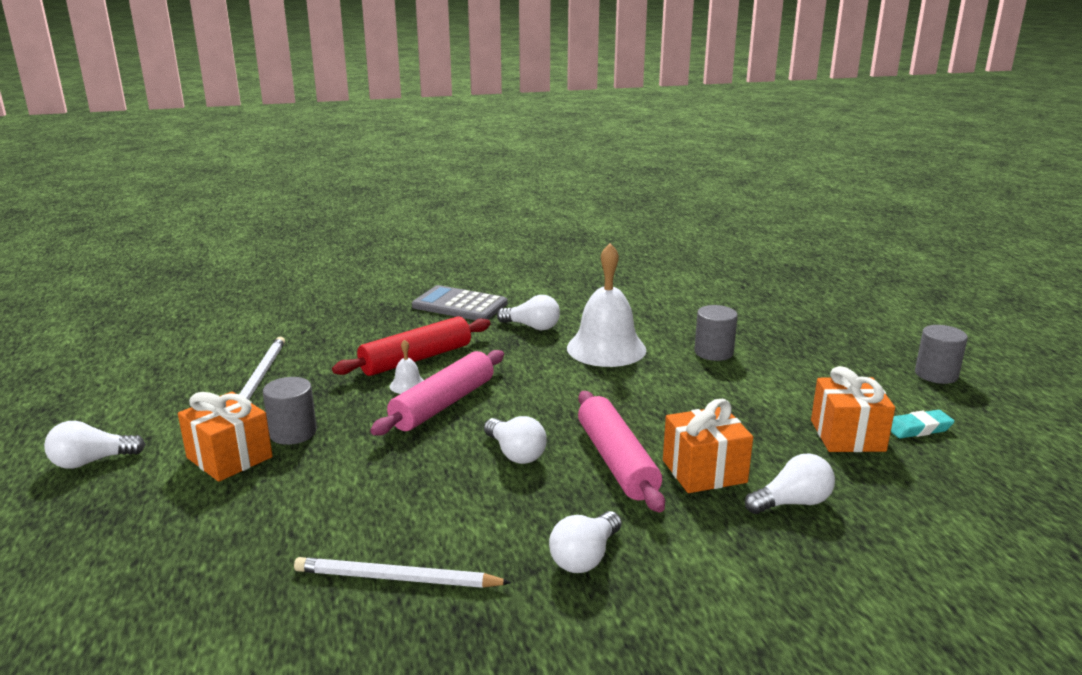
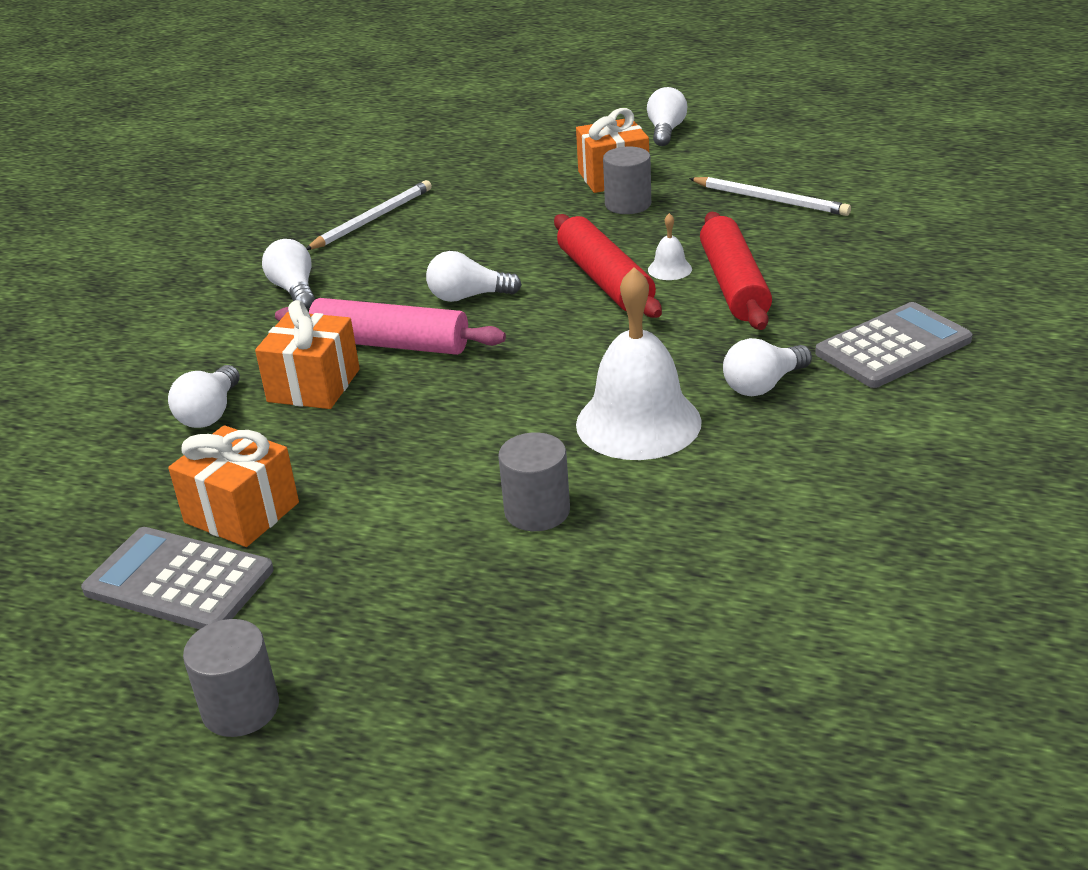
camera: 125 degrees right, 10 degrees up
pink rolling pin [370,350,504,435] -> red rolling pin [554,214,662,318]
turquoise eraser [891,410,955,438] -> grey calculator [81,527,273,629]

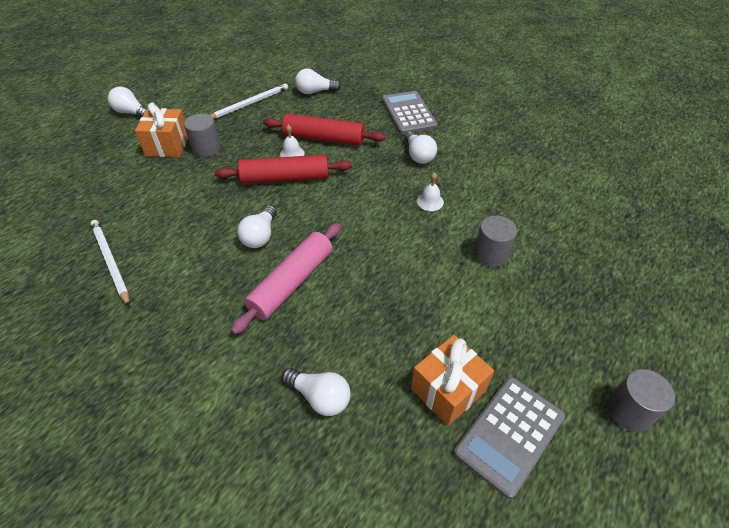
camera: 75 degrees left, 15 degrees up
orange gift [255,300,360,409] -> none
white light bulb [262,239,315,309] -> white light bulb moved to [295,68,341,94]
white bell [576,267,702,460] -> white bell [417,172,444,211], size x0.42

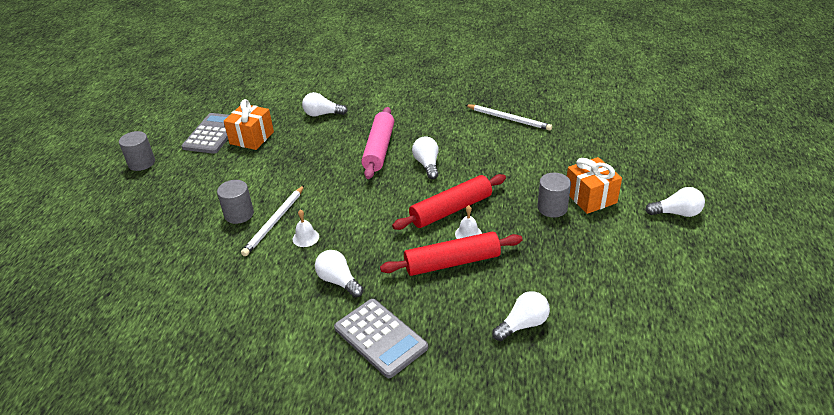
camera: 155 degrees right, 10 degrees down
white pencil [210,83,288,119] -> white pencil moved to [241,185,304,256]

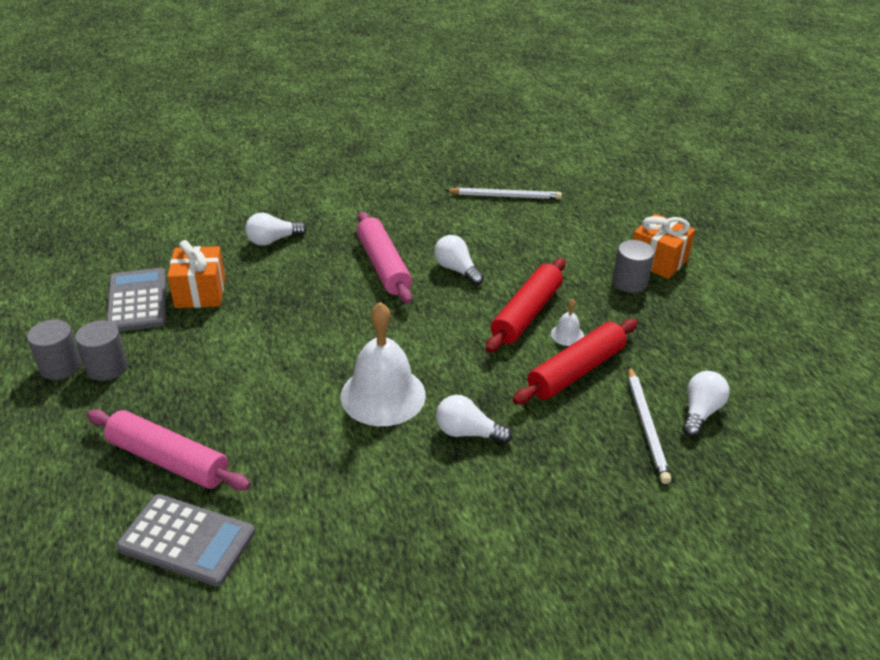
camera: 30 degrees left, 0 degrees up
grey cylinder [217,180,254,224] -> grey cylinder moved to [75,320,128,381]
white pencil [241,185,304,256] -> white pencil moved to [628,366,671,484]
white bell [292,210,319,247] -> white bell [341,302,426,426], size x2.38
grey calculator [334,299,428,378] -> grey calculator moved to [116,494,255,586]
white light bulb [645,187,705,217] -> none
none -> pink rolling pin [87,409,251,491]

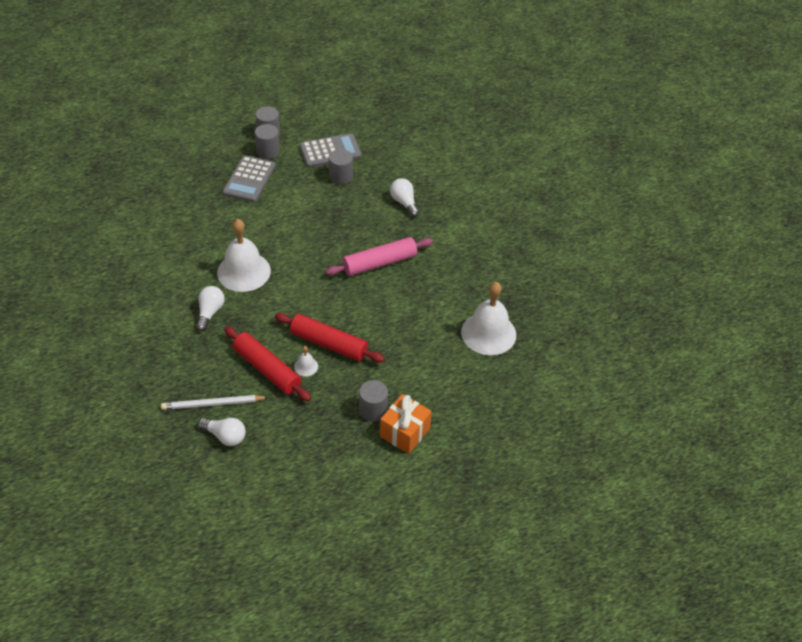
camera: 85 degrees right, 10 degrees up
pink rolling pin [87,409,251,491] -> none
grey calculator [116,494,255,586] -> grey calculator moved to [223,155,276,202]
orange gift [167,240,225,308] -> grey cylinder [329,149,353,185]
white light bulb [434,235,484,285] -> none
white pencil [445,187,562,199] -> white bell [461,282,516,355]

